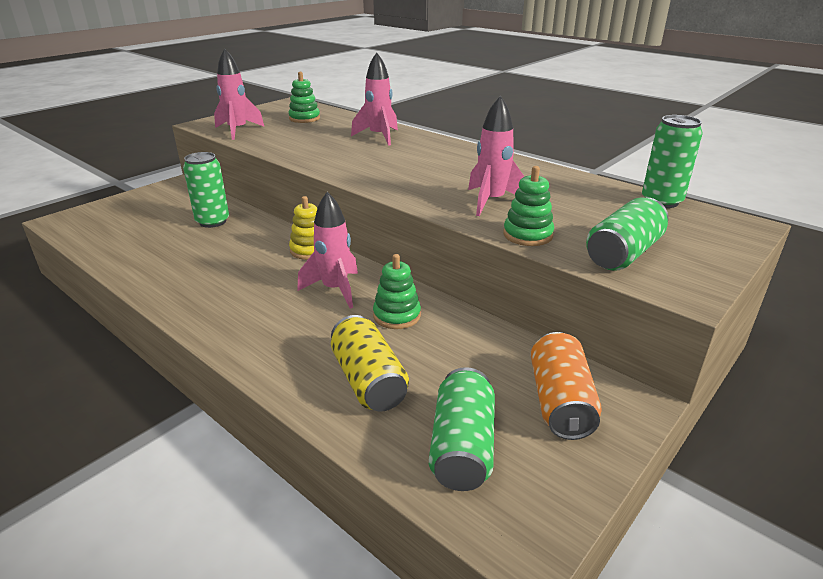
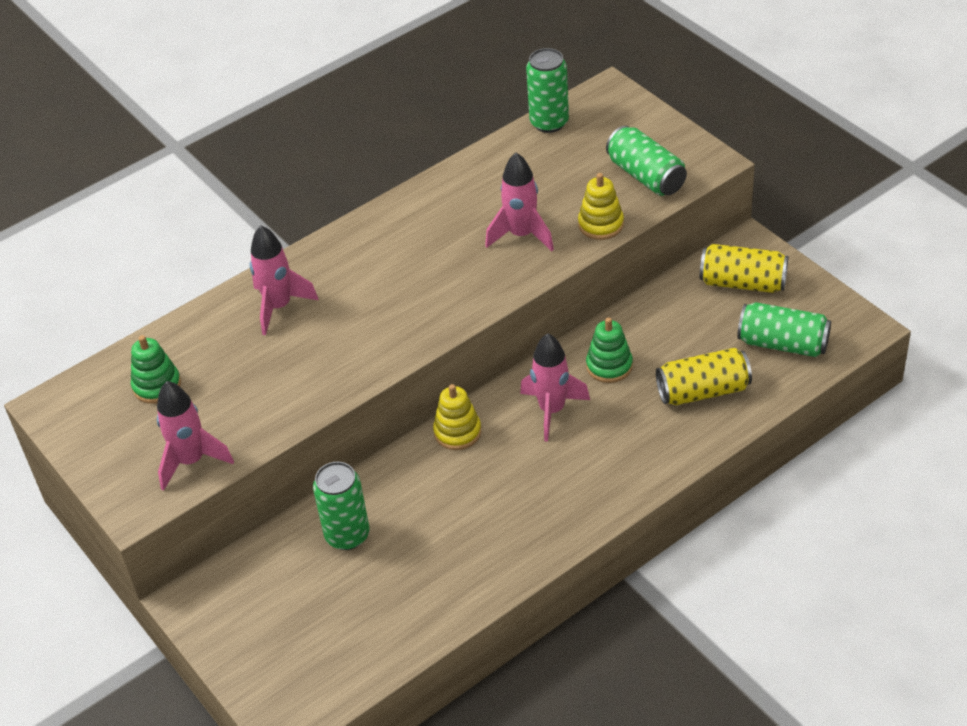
camera: 75 degrees left, 15 degrees up
green stacking toy [503,166,554,246] -> yellow stacking toy [578,173,624,240]
orange can [531,332,602,440] -> yellow can [700,244,788,293]

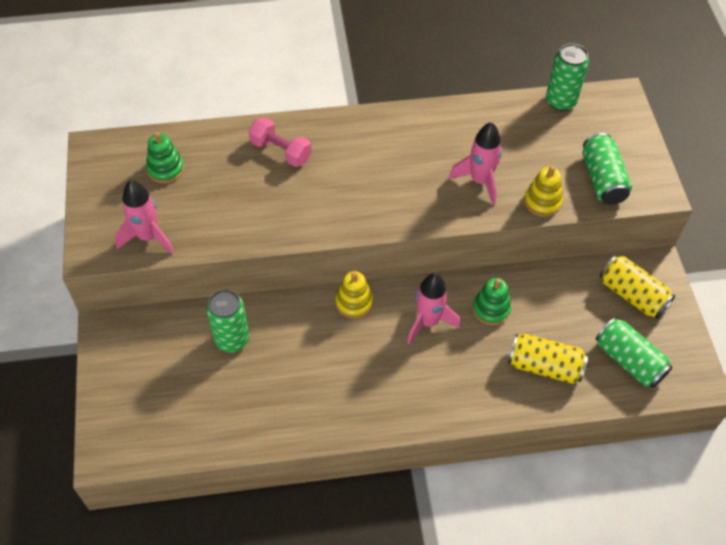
camera: 25 degrees right, 10 degrees up
pink rocket [250,225,319,335] -> pink dumbbell [249,117,311,167]

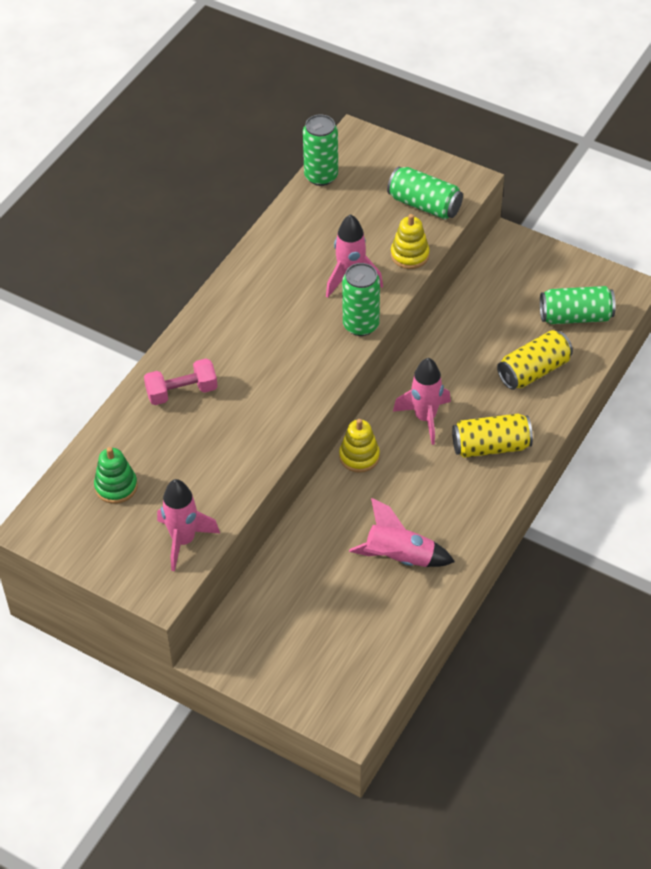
camera: 50 degrees left, 5 degrees down
green can [206,290,249,352] -> green can moved to [342,263,380,336]
green stacking toy [473,278,511,325] -> none
yellow can [600,255,675,319] -> yellow can moved to [452,414,533,458]
none -> pink rocket [349,498,455,567]

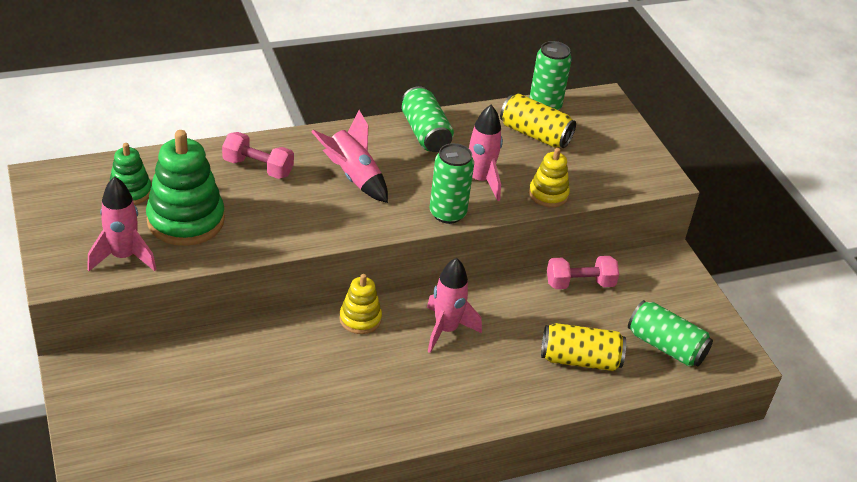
camera: 35 degrees right, 10 degrees down
pink rocket [349,498,455,567] -> pink rocket moved to [311,110,388,203]
green can [387,167,463,219] -> green can moved to [402,86,454,152]
yellow can [452,414,533,458] -> yellow can moved to [500,93,576,148]
none -> green stacking toy [146,130,225,246]
none -> pink dumbbell [547,256,619,289]

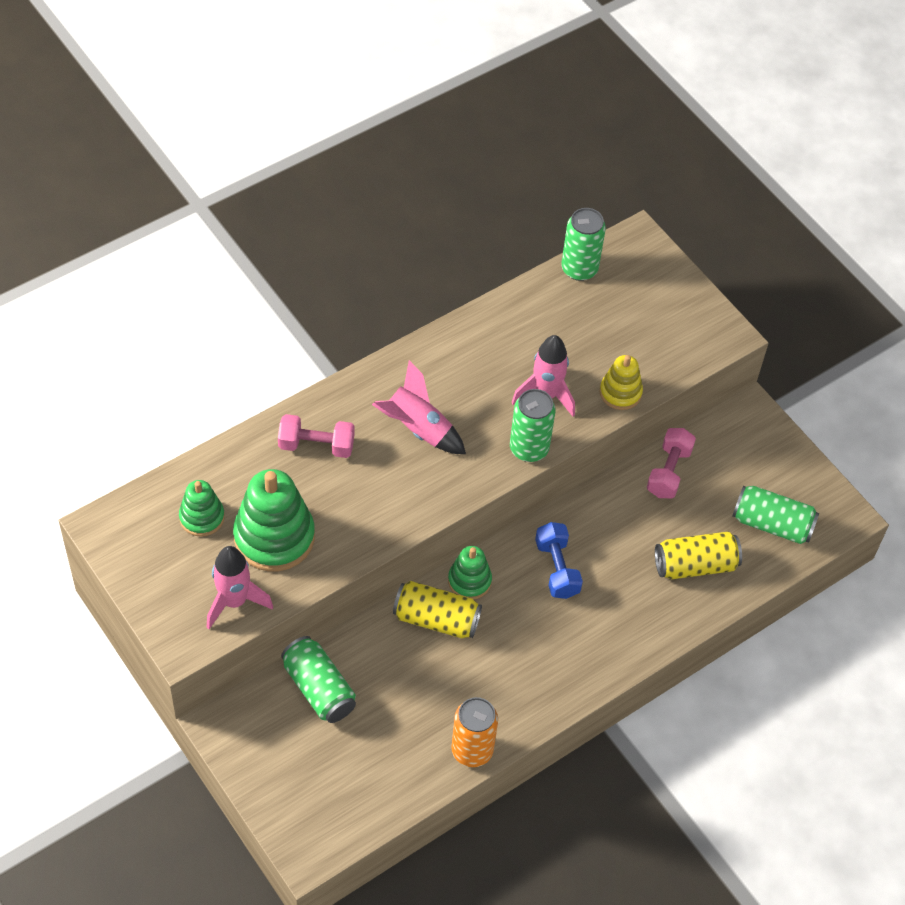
camera: 15 degrees left, 15 degrees up
yellow stacking toy [339,274,382,334] -> green stacking toy [448,546,492,599]
green can [402,86,454,152] -> green can moved to [281,636,356,723]
pink rocket [427,258,482,353] -> blue dumbbell [535,522,583,599]
yellow can [500,93,576,148] -> yellow can moved to [393,581,482,638]
pink dumbbell [547,256,619,289] -> pink dumbbell turned 45 degrees counterclockwise [647,428,696,498]
none -> orange can [451,697,498,767]

